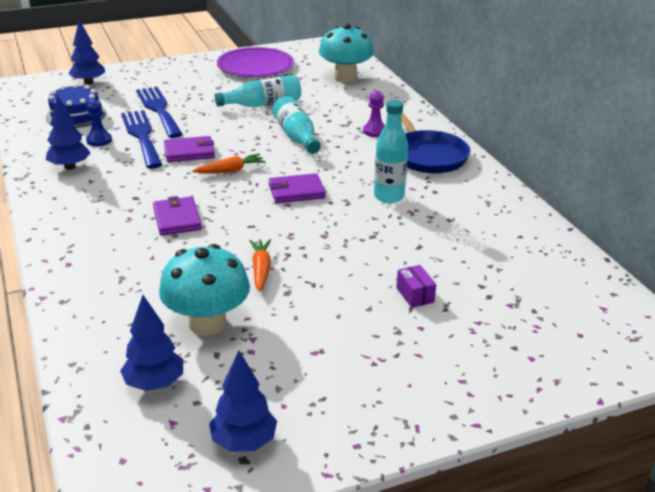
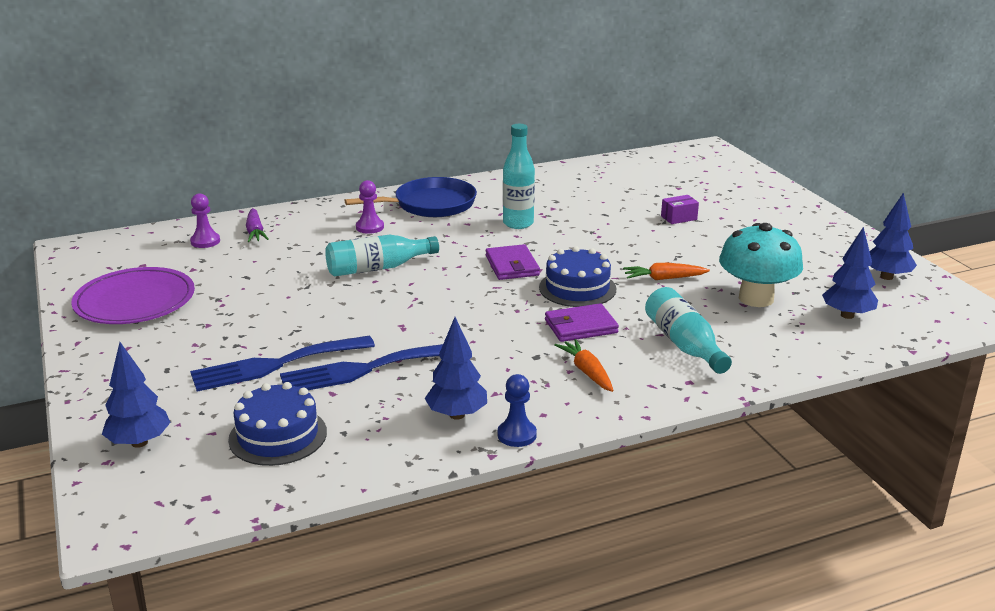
camera: 90 degrees left, 5 degrees down
blue pawn [86,99,112,146] -> blue pawn moved to [498,374,537,447]
purple wallet [164,136,215,162] -> none
orange carrot [192,154,266,173] -> orange carrot moved to [554,339,614,392]
turquoise bottle [215,75,301,107] -> turquoise bottle moved to [645,287,732,374]
turquoise mushroom [319,24,374,82] -> purple pawn [190,193,220,248]
none -> purple carrot [246,208,269,242]
none -> blue cake [539,246,616,307]

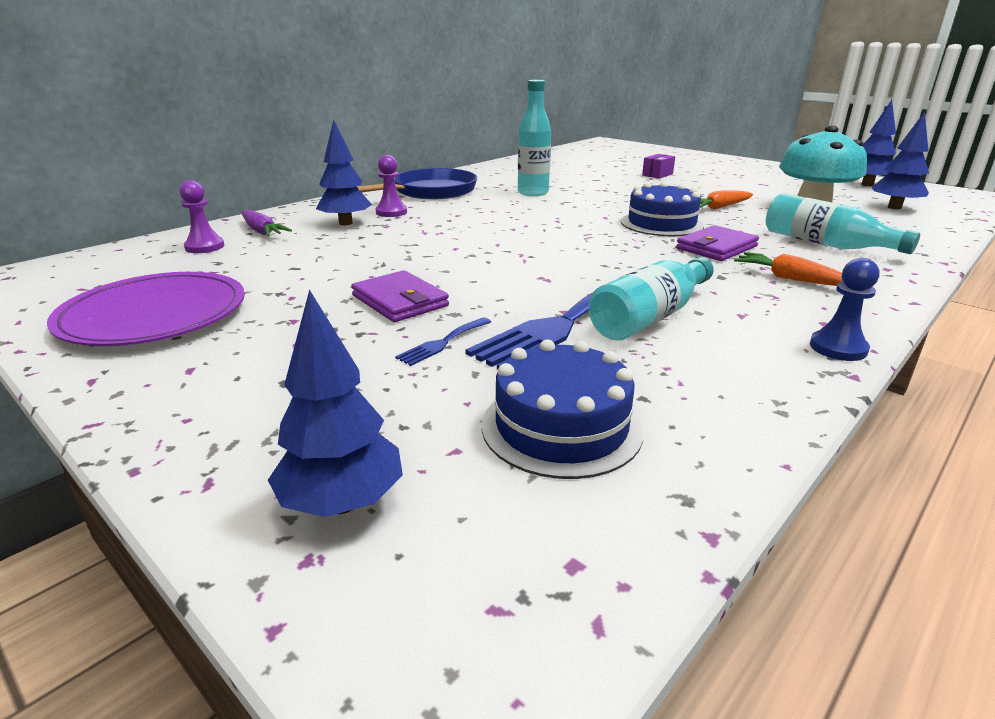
camera: 25 degrees left, 0 degrees up
blue fork [190,336,375,392] -> blue fork [395,317,491,366], size x0.44
turquoise bottle [325,234,439,276] -> turquoise bottle moved to [589,257,714,341]
blue tree [424,317,487,420] -> blue tree moved to [316,120,372,225]
purple wallet [486,244,540,280] -> purple wallet moved to [351,270,449,322]

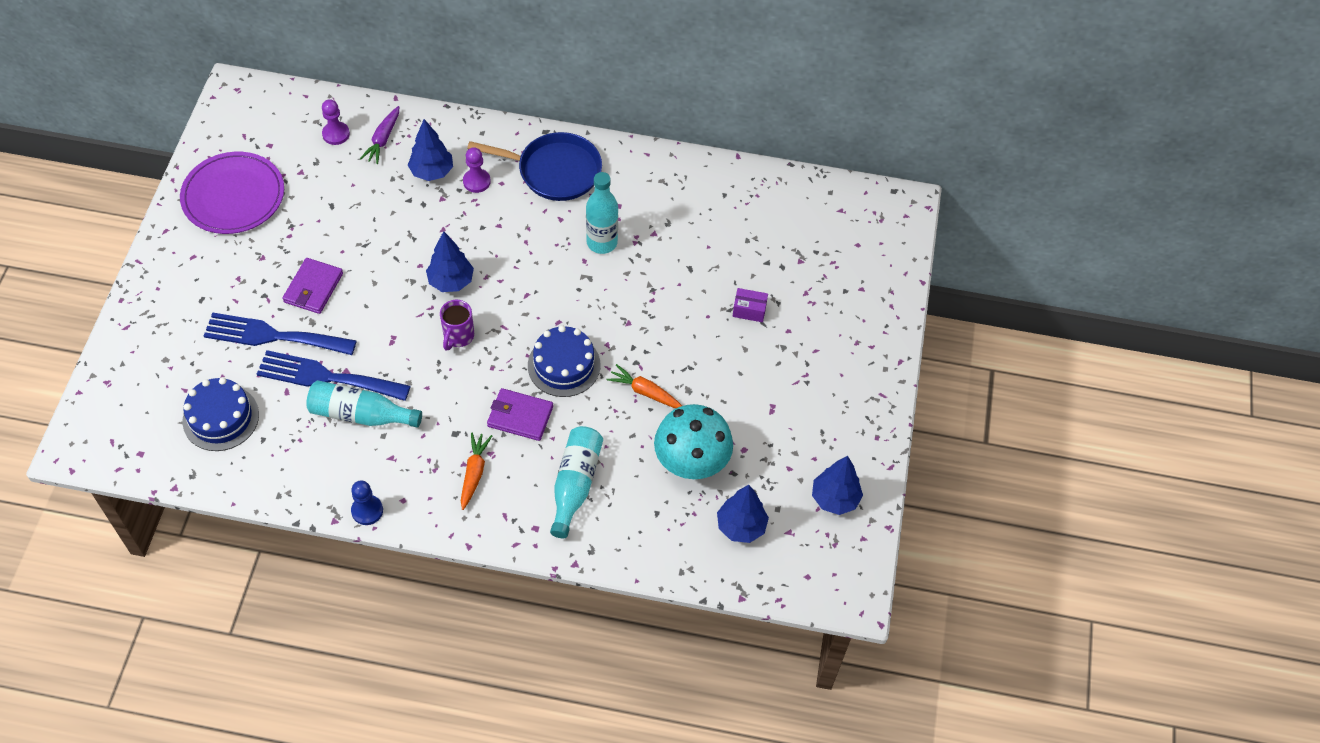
camera: 55 degrees right, 30 degrees up
blue tree [268,289,403,517] -> blue tree moved to [426,231,474,292]
blue fork [395,317,491,366] -> blue fork [204,313,357,355], size x2.26
none -> purple mug [440,300,474,351]

